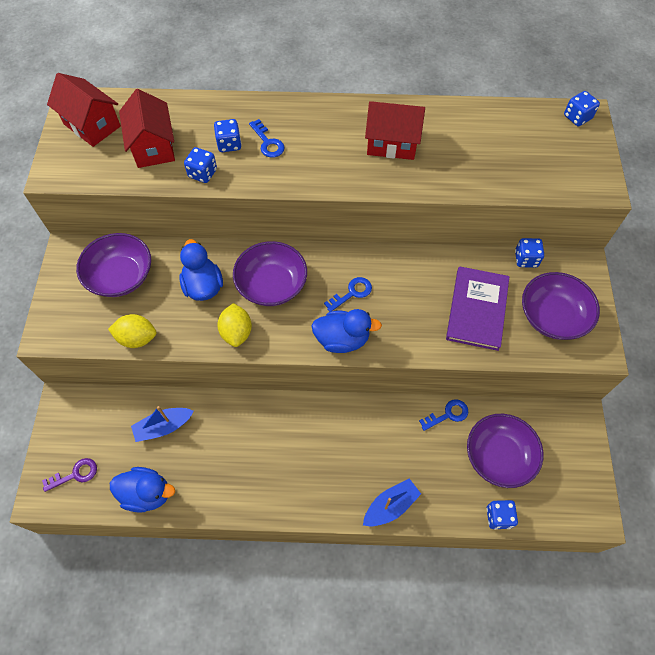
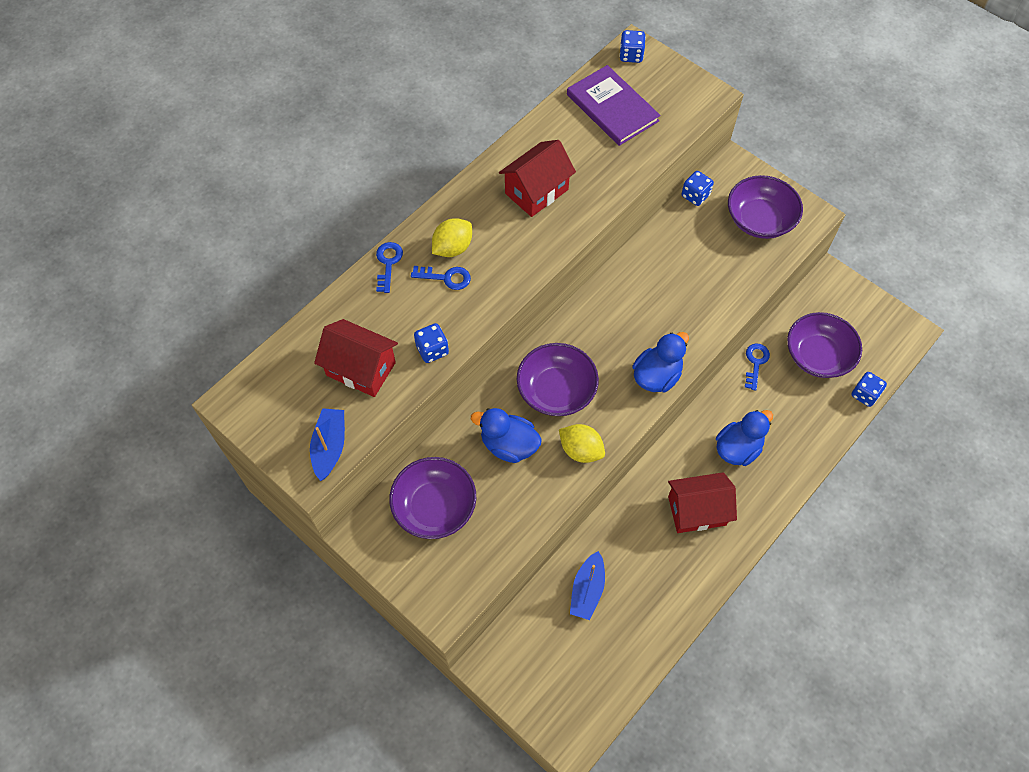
camera: 50 degrees left, 0 degrees up
purple key [42,458,97,492] -> none
red house [47,73,121,147] -> red house moved to [668,472,737,533]
yellow lemon [108,314,157,348] -> yellow lemon moved to [432,218,472,257]
blue duck [110,467,175,513] -> blue duck moved to [716,410,773,466]
blue dice [214,119,242,152] -> none
blue key [324,277,372,312] -> blue key moved to [376,242,403,293]
blue boat [363,478,421,527] -> blue boat moved to [310,408,345,481]
purple book [446,266,509,351] -> purple book moved to [567,65,660,146]

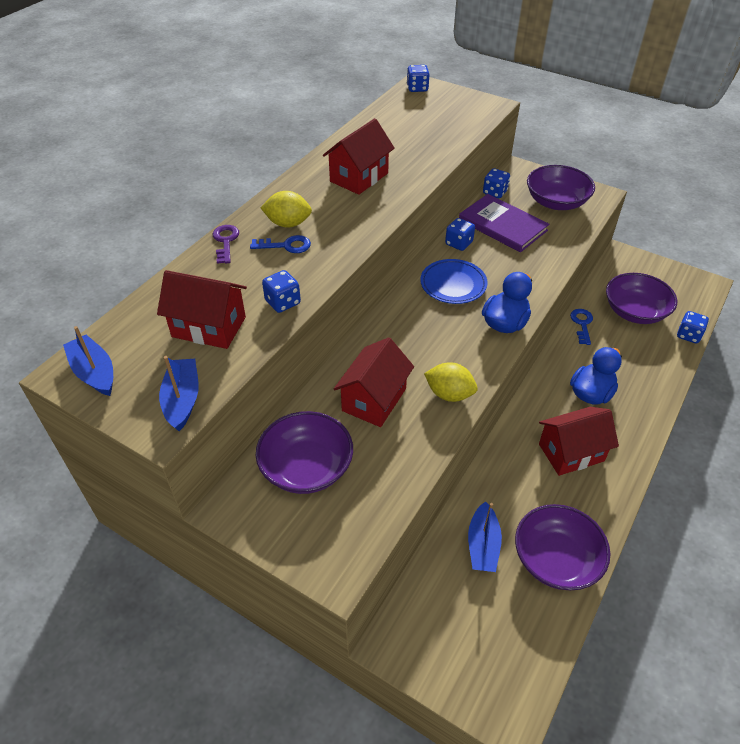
camera: 10 degrees left, 15 degrees down
blue key [376,242,403,293] -> purple key [213,225,239,264]
yellow lemon [432,218,472,257] -> yellow lemon turned 60 degrees clockwise [261,191,312,228]
blue duck [471,408,542,463] -> red house [334,337,414,427]
purple bowl [517,343,599,416] -> purple bowl moved to [515,504,611,590]
purple book [567,65,660,146] -> purple book moved to [459,194,549,252]
none -> blue boat [63,326,113,396]
none -> blue plate [420,259,487,304]
none -> blue dice [445,218,475,251]

